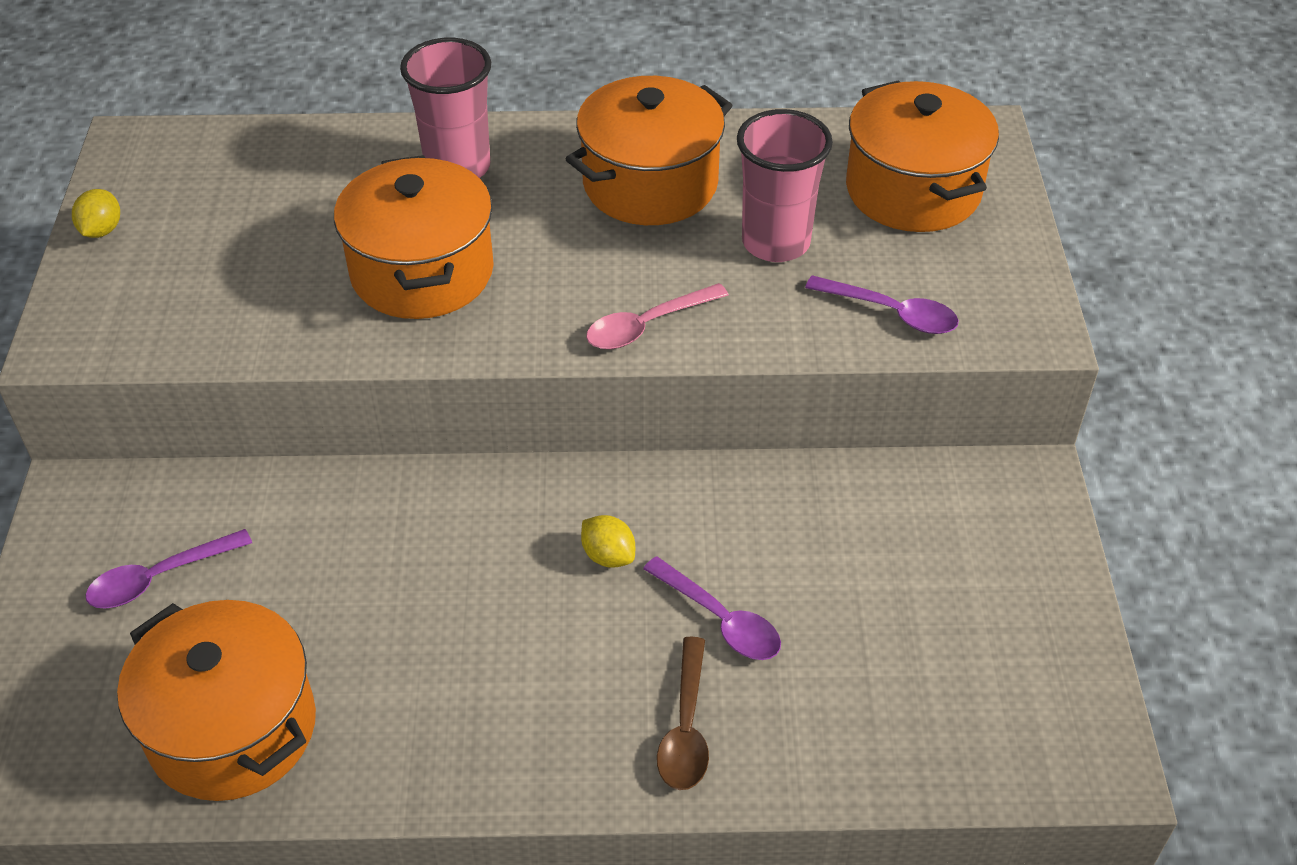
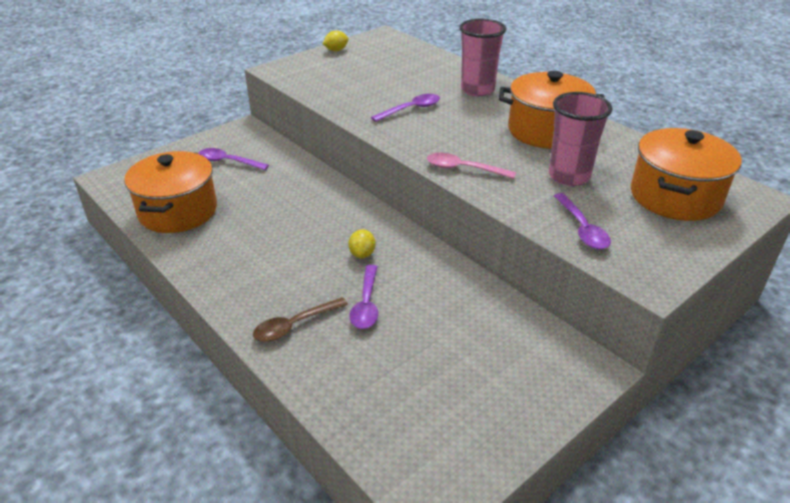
camera: 50 degrees right, 10 degrees down
orange pot [334,155,494,319] -> purple spoon [371,94,440,122]

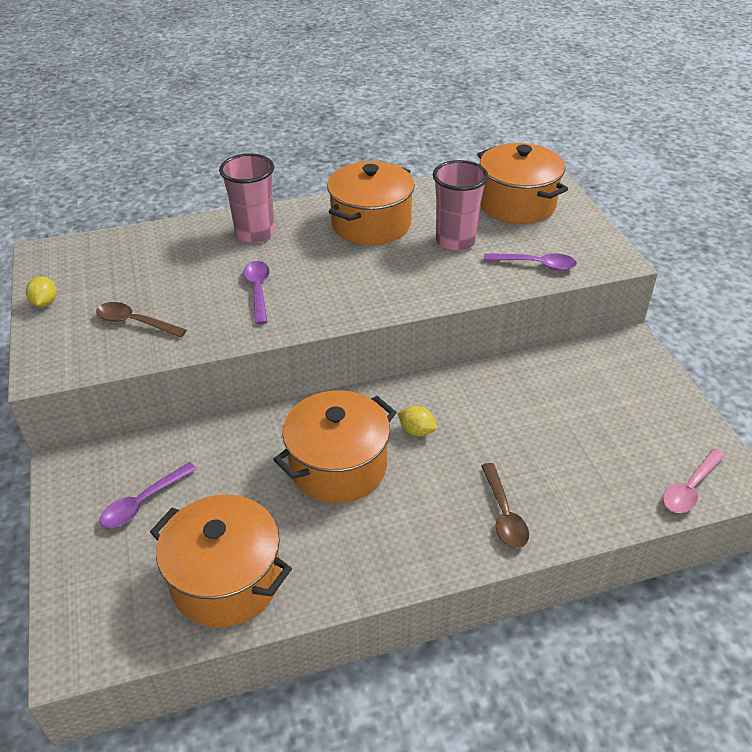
camera: 65 degrees left, 5 degrees up
purple spoon [349,265,378,329] -> none
pink spoon [427,153,516,179] -> pink spoon moved to [663,448,725,513]
none -> brown spoon [96,302,187,338]
none -> orange pot [273,390,397,503]

